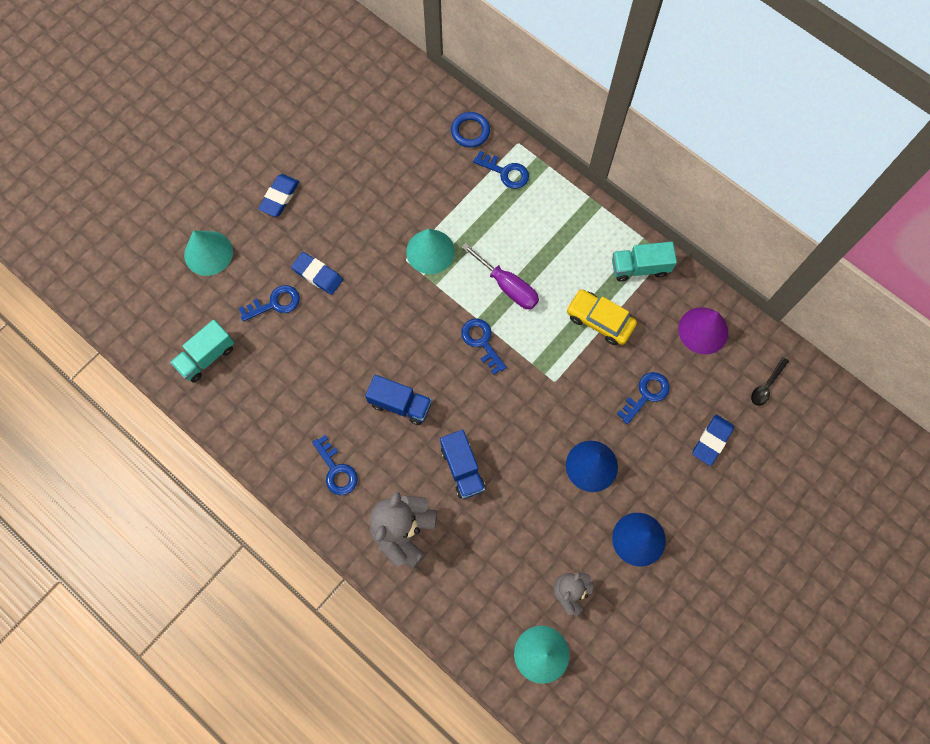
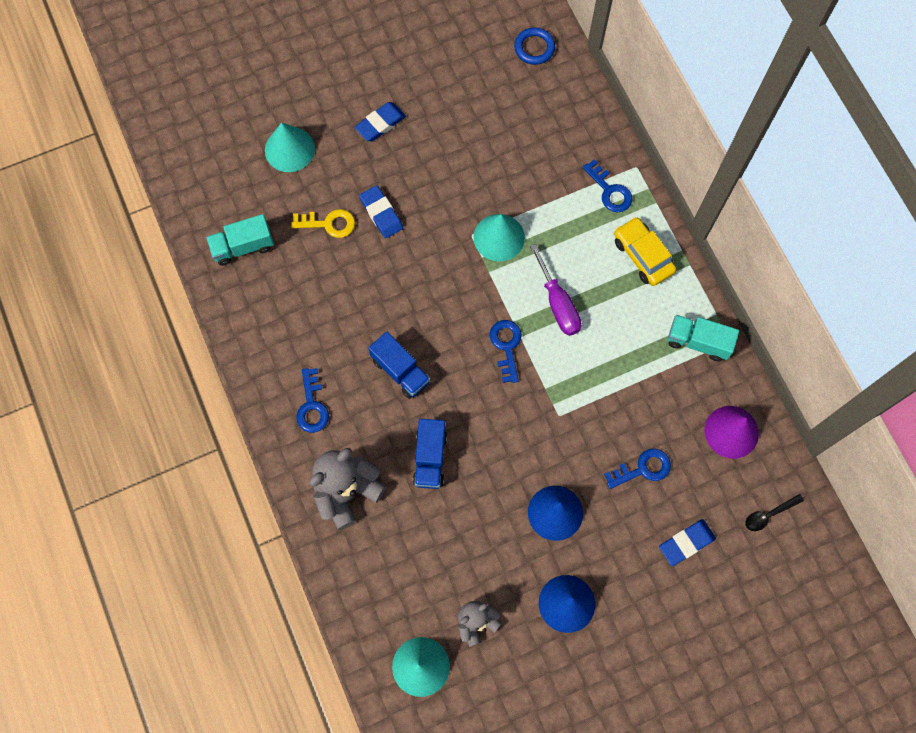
camera: 25 degrees right, 0 degrees up
blue key [239,285,300,322] -> yellow key [291,209,355,238]
blue ring [451,112,490,148] -> blue ring moved to [514,27,555,65]
yellow car [567,289,637,345] -> yellow car moved to [614,217,676,286]

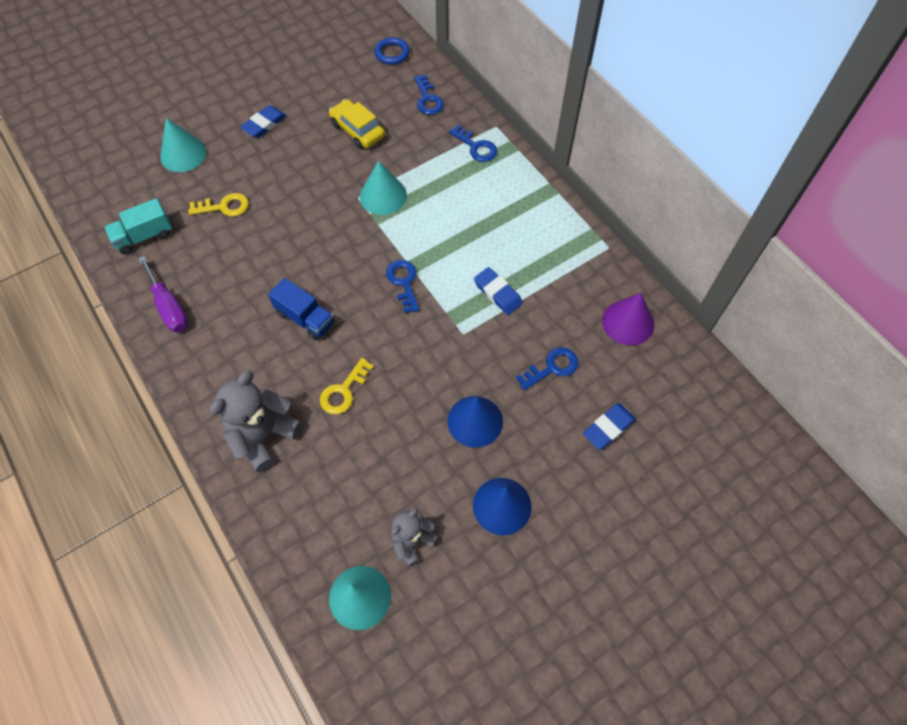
camera: 10 degrees left, 10 degrees down
blue key [296,368,329,433] -> blue key moved to [414,74,444,115]
blue eraser [359,185,403,238] -> blue eraser moved to [474,267,523,315]
blue truck [413,419,447,489] -> yellow key [320,358,374,414]
purple screwdriver [530,244,581,336] -> purple screwdriver moved to [138,256,188,333]
yellow car [614,217,676,286] -> yellow car moved to [329,99,385,149]
turquoise truck [668,315,739,362] -> none
black spoon [745,494,804,531] -> none

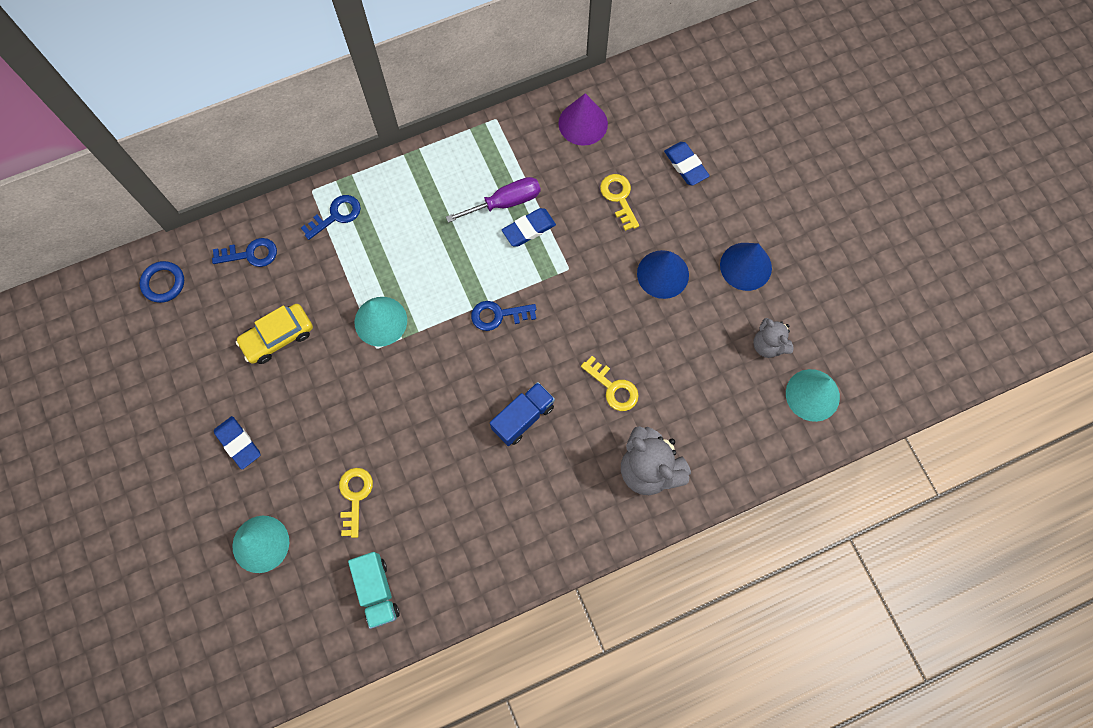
camera: 80 degrees left, 10 degrees up
purple screwdriver [138,256,188,333] -> purple screwdriver moved to [446,177,541,223]
blue key [516,347,579,390] -> yellow key [600,174,639,231]

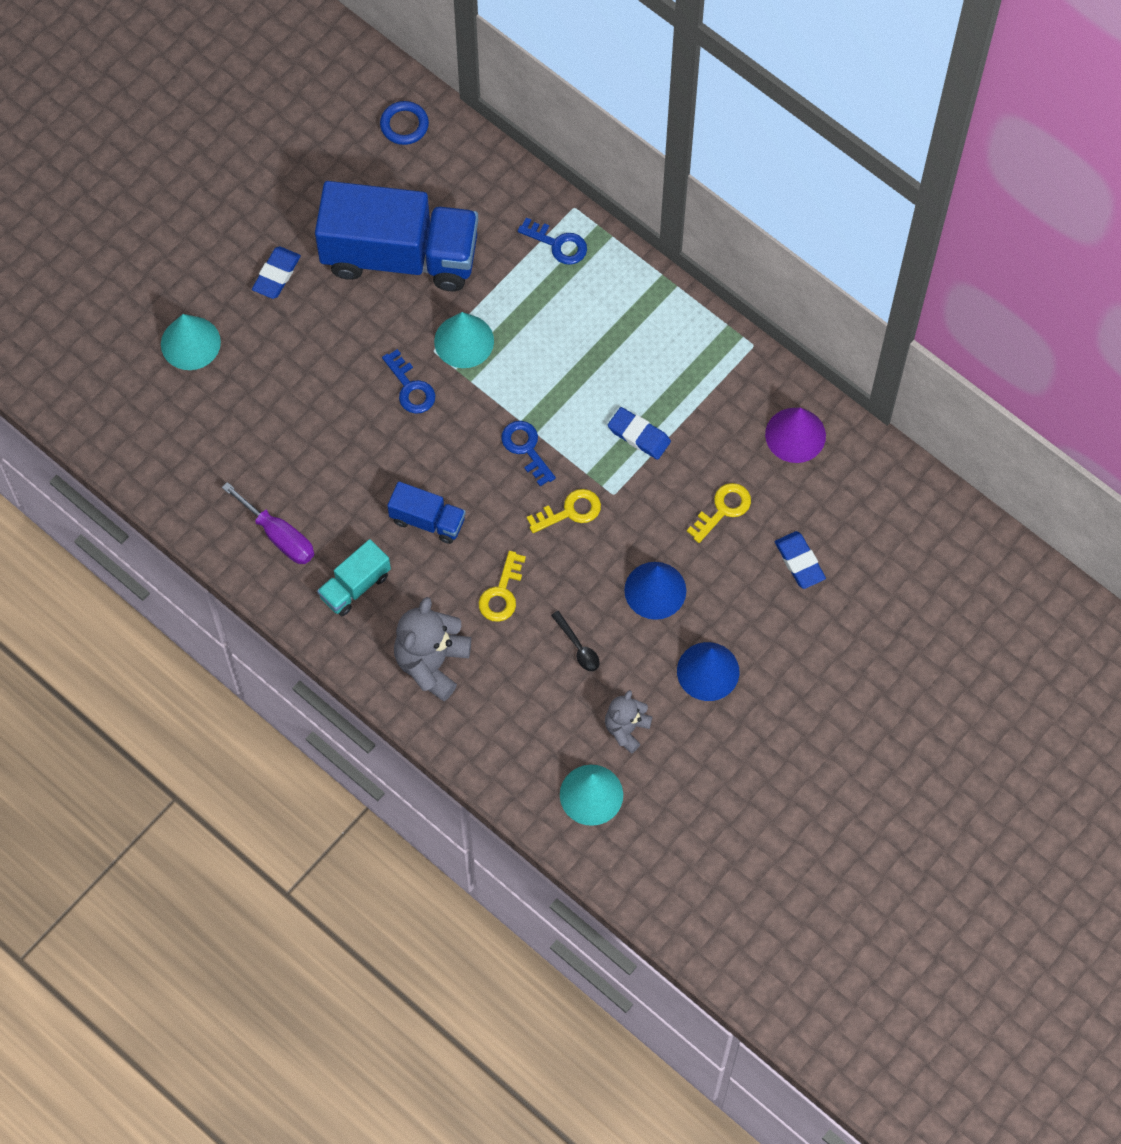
camera: 65 degrees right, 5 degrees down
blue key [212,238,277,267] -> blue key moved to [382,349,436,414]
yellow car [236,304,313,364] -> blue truck [315,181,478,291]
yellow key [339,468,373,538] -> yellow key moved to [527,489,601,533]
turquoise truck [348,552,400,629] -> turquoise truck moved to [317,539,391,616]
purple screwdriver [446,177,541,223] -> purple screwdriver moved to [222,482,314,564]
blue eraser [664,142,710,186] -> blue eraser turned 60 degrees counterclockwise [775,531,826,589]
none -> black spoon [551,611,600,671]

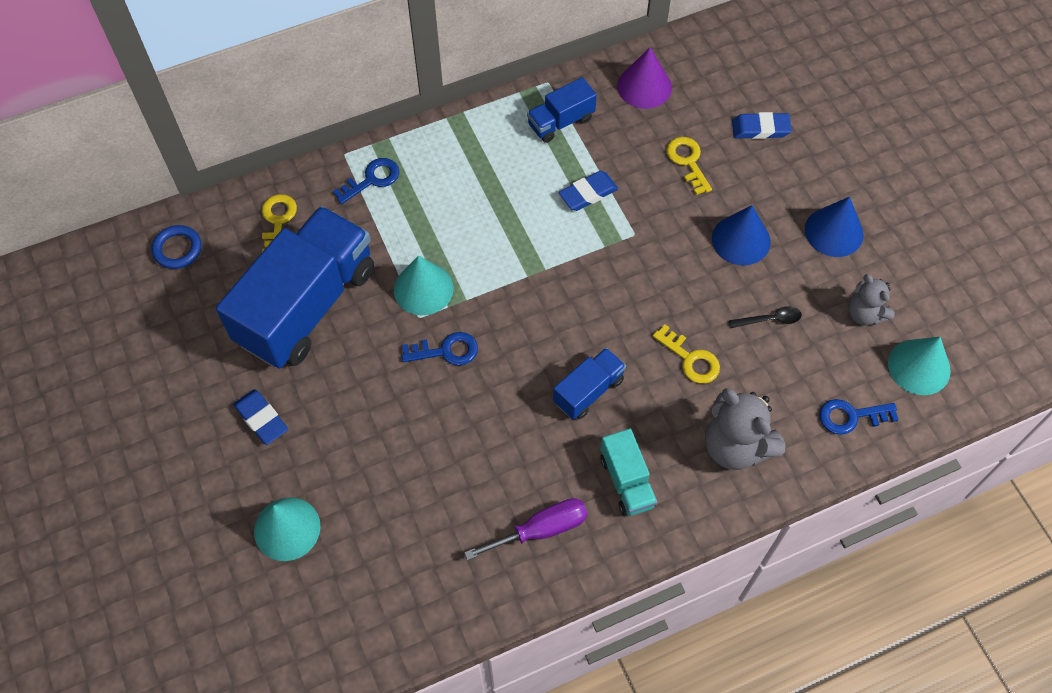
camera: 65 degrees left, 5 degrees down
blue key [501,421,556,486] -> blue key moved to [819,399,899,435]
yellow key [527,489,601,533] -> yellow key moved to [262,194,297,252]
none -> blue truck [527,77,597,143]

